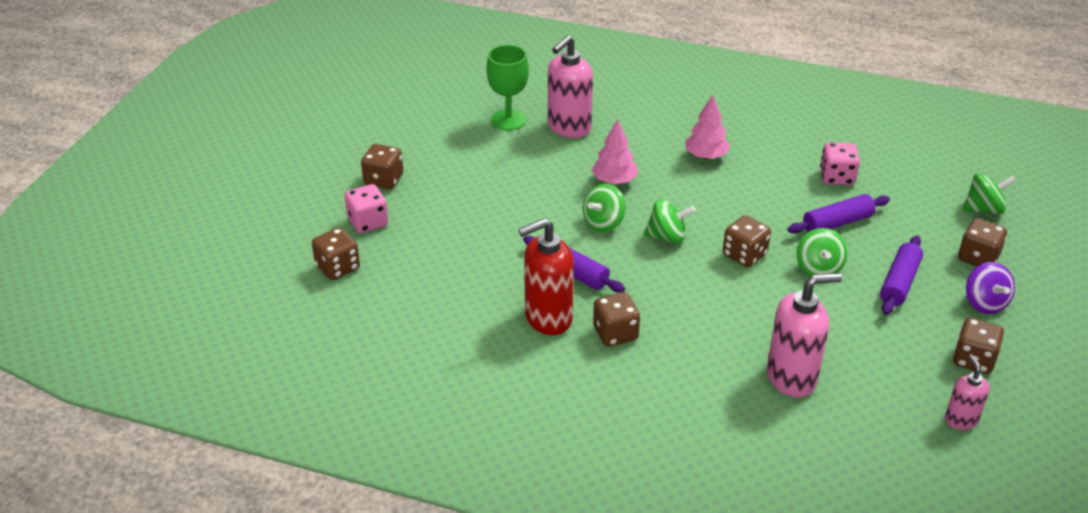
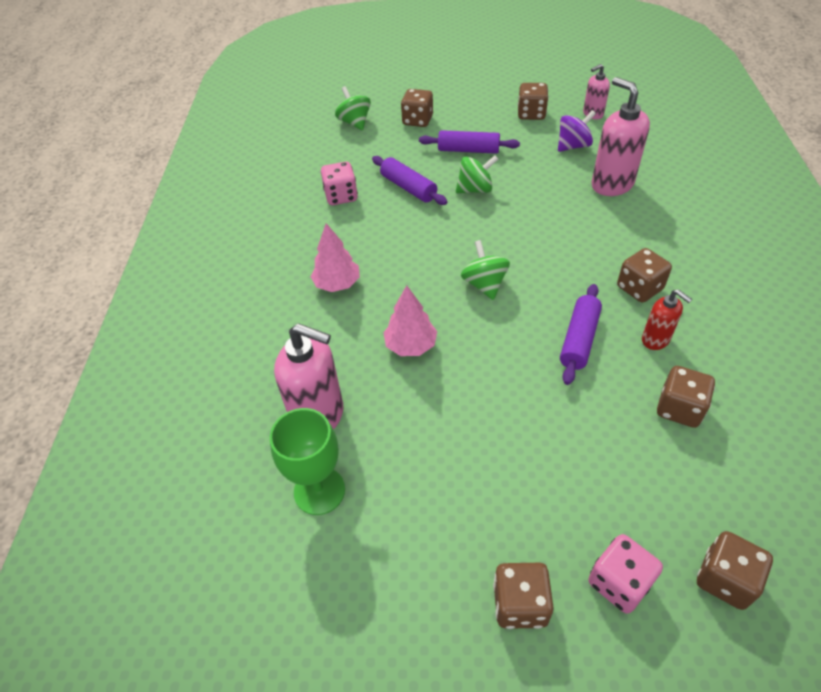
camera: 105 degrees left, 10 degrees up
red soap dispenser [518,218,574,335] -> red soap dispenser [642,289,692,350], size x0.56
green spinning top [583,184,626,232] -> none
brown dice [723,215,771,267] -> brown dice moved to [657,366,715,428]
purple spinning top [966,262,1015,314] -> purple spinning top moved to [558,110,596,152]

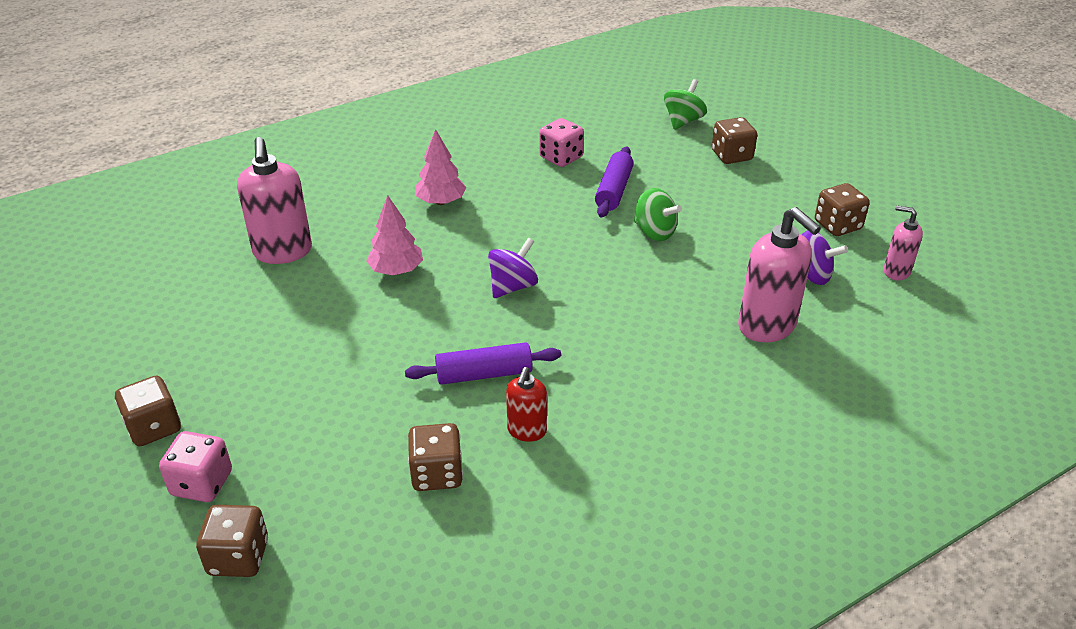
camera: 55 degrees right, 10 degrees down
green goblet [270,408,345,515] -> none
purple rolling pin [419,130,520,154] -> none
green spinning top [461,240,510,300] -> purple spinning top [488,238,538,298]
pink soap dispenser [591,77,650,196] -> pink soap dispenser turned 120 degrees clockwise [738,207,821,342]
brown dice [617,248,672,303] -> none

